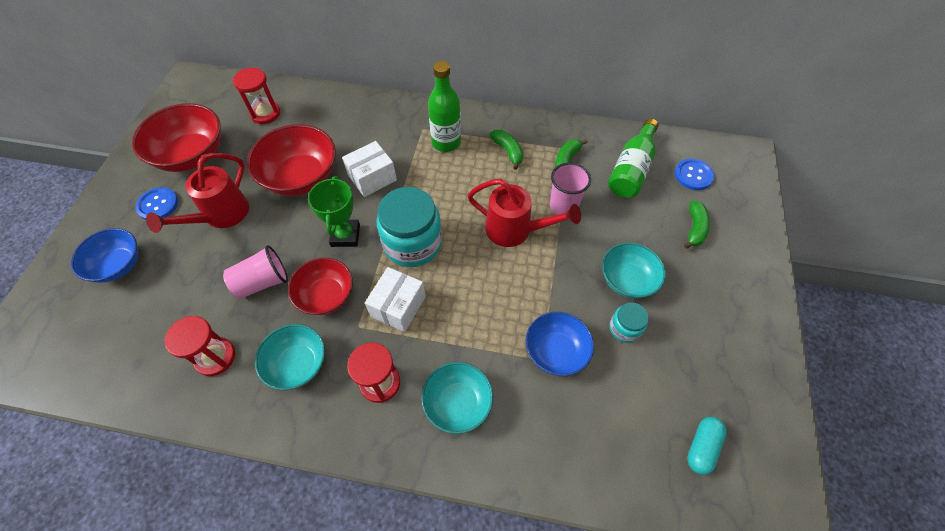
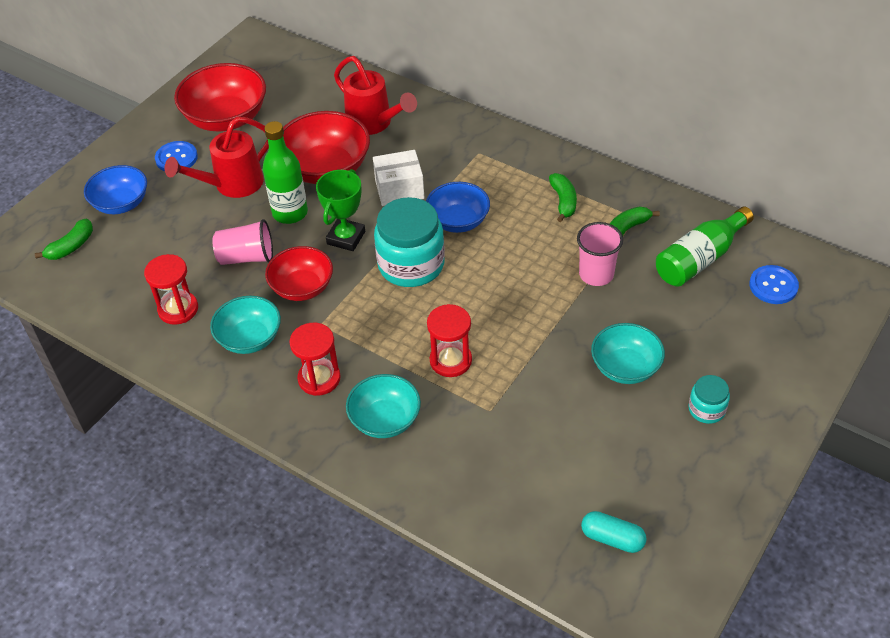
camera: 25 degrees right, 10 degrees down
red hourglass [233,68,280,124] -> red hourglass moved to [427,304,472,377]
white box [365,267,426,332] -> none
green bottle [428,61,461,152] -> green bottle moved to [263,121,308,224]
red watering can [467,179,581,247] -> red watering can moved to [334,56,417,135]
blue bowl [526,312,594,376] -> blue bowl moved to [426,182,490,233]
turquoise jar [609,302,649,343] -> turquoise jar moved to [688,375,730,424]
green banana [684,201,710,249] -> green banana moved to [35,218,93,260]
turquoise capsule [687,417,727,475] -> turquoise capsule turned 60 degrees clockwise [581,511,647,553]

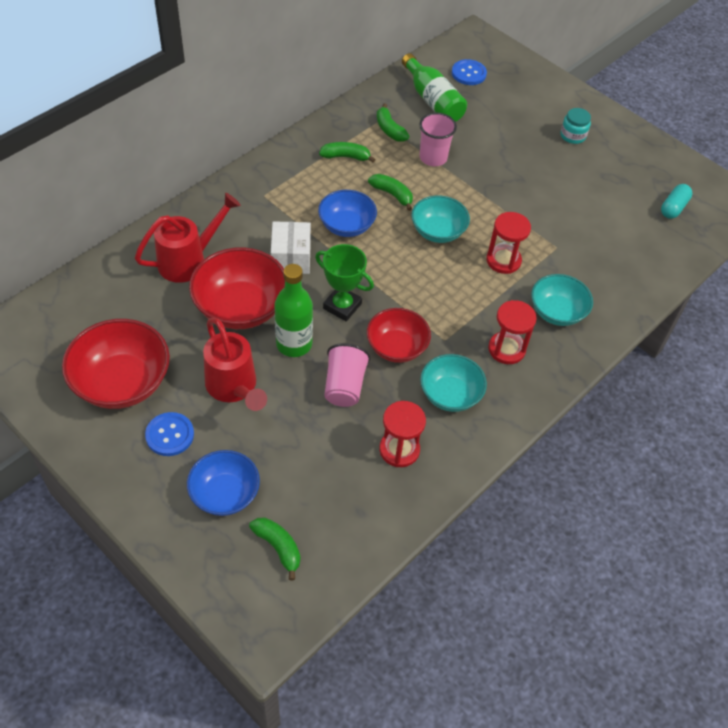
camera: 85 degrees left, 5 degrees up
turquoise jar [374,197,445,287] -> none
turquoise bowl [591,323,665,384] -> turquoise bowl moved to [411,196,470,243]
none -> green banana [368,174,413,211]

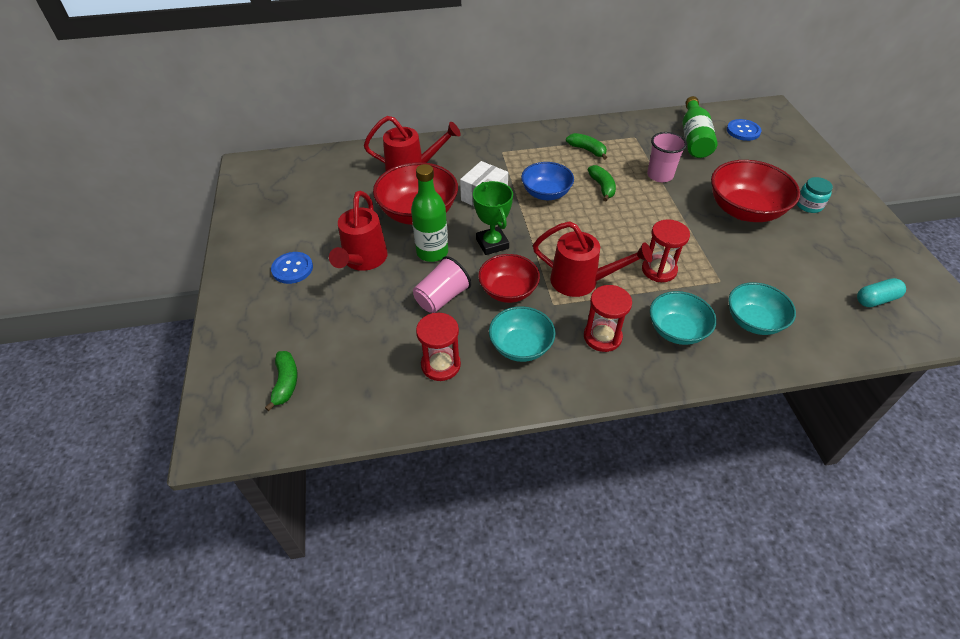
camera: 40 degrees right, 5 degrees down
red bowl [62,319,170,409] -> red bowl moved to [711,160,800,222]
blue bowl [187,450,260,516] -> none
green banana [377,103,410,142] -> none
turquoise bowl [411,196,470,243] -> turquoise bowl moved to [728,282,796,335]
none -> red watering can [533,221,653,297]

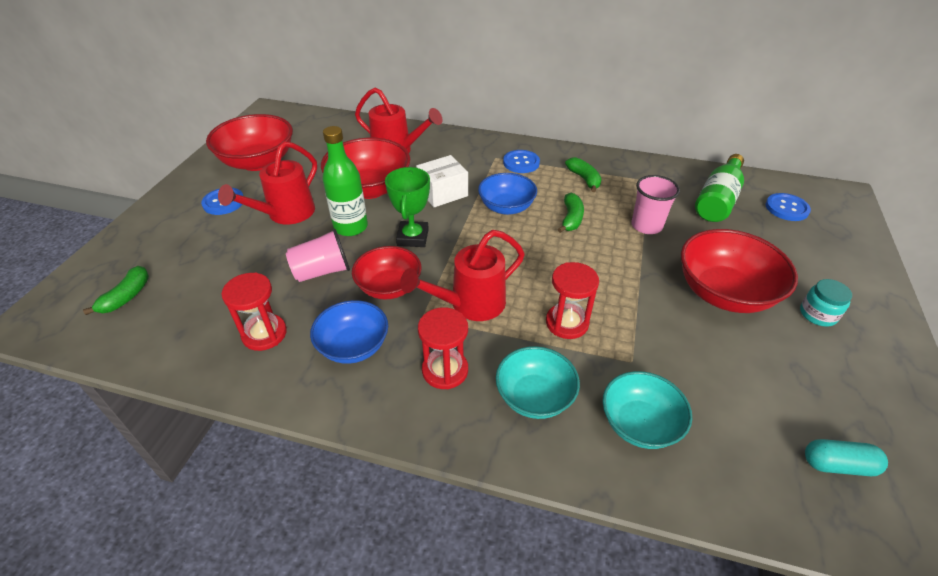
camera: 25 degrees right, 5 degrees down
turquoise bowl [489,306,556,362] -> blue bowl [310,300,388,364]
red watering can [533,221,653,297] -> red watering can turned 105 degrees clockwise [400,230,525,321]
none -> red bowl [206,114,293,171]
none -> blue button [503,150,540,173]

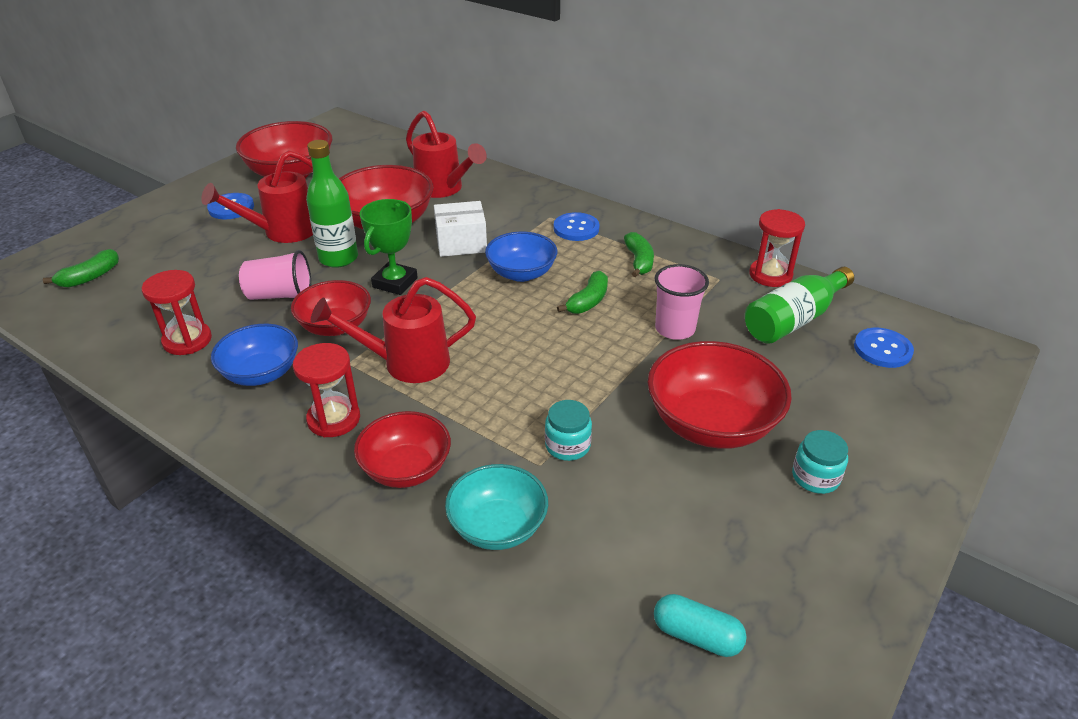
camera: 20 degrees right, 5 degrees down
turquoise bowl [496,346,580,419] -> red bowl [354,411,451,488]
red hourglass [546,262,599,339] -> red hourglass moved to [749,209,805,287]
none -> turquoise jar [545,400,592,461]

